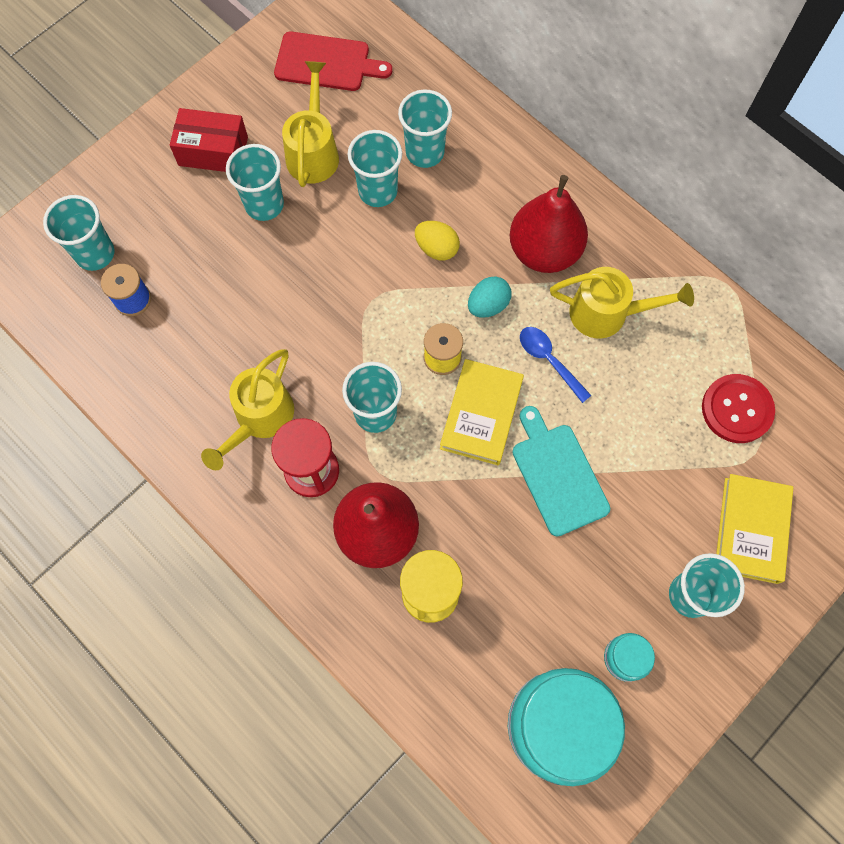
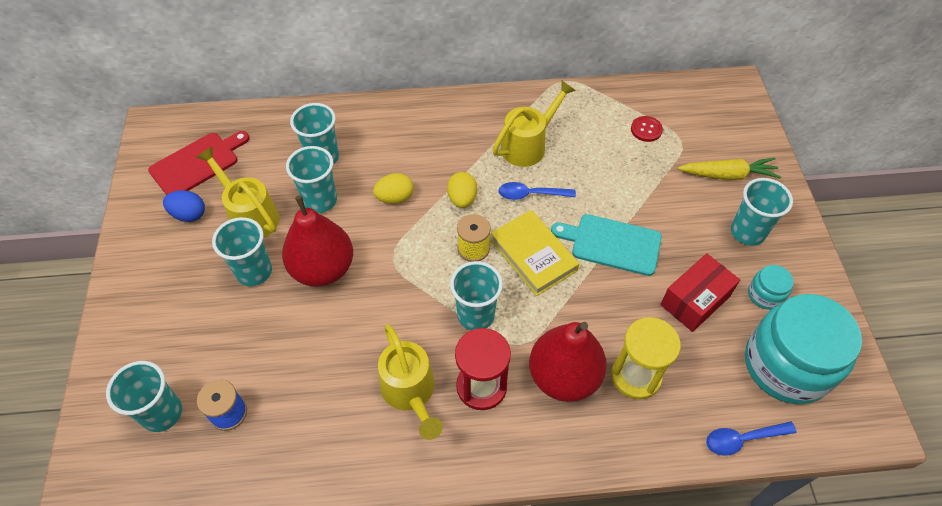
camera: 50 degrees left, 15 degrees down
red box [170,108,248,172] -> red box moved to [660,253,740,332]
turquoise egg [468,276,511,318] -> yellow egg [447,172,477,208]
red pear [510,175,588,273] -> red pear moved to [282,195,353,287]
red button [702,374,775,443] -> red button [631,116,663,142], size x0.59
yellow book [716,474,793,584] -> yellow carrot [678,158,781,180]
none -> blue egg [163,190,205,222]
none -> blue spoon [706,422,796,456]

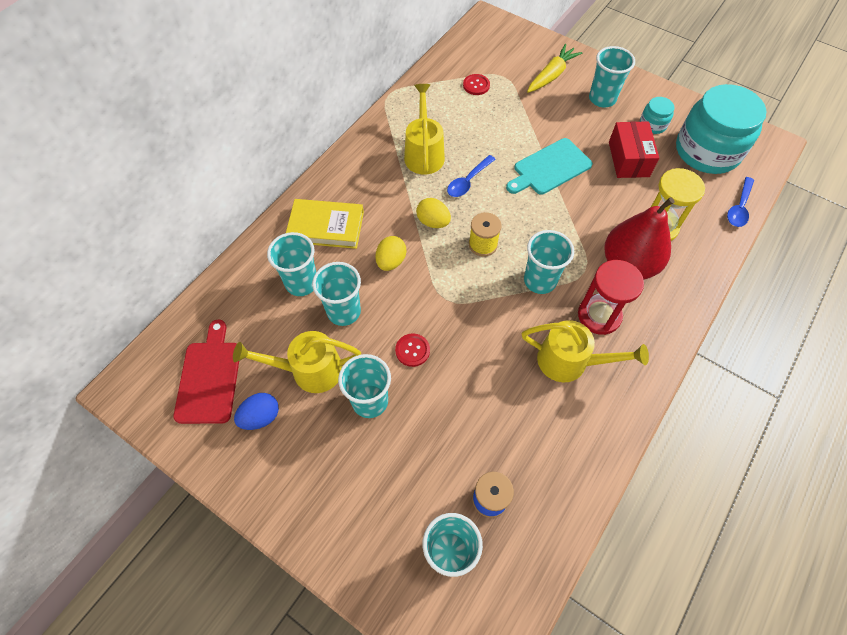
camera: 50 degrees left, 5 degrees up
red pear [282,195,353,287] -> red button [395,334,430,367]
yellow book [491,210,579,296] -> yellow book moved to [286,199,364,249]

